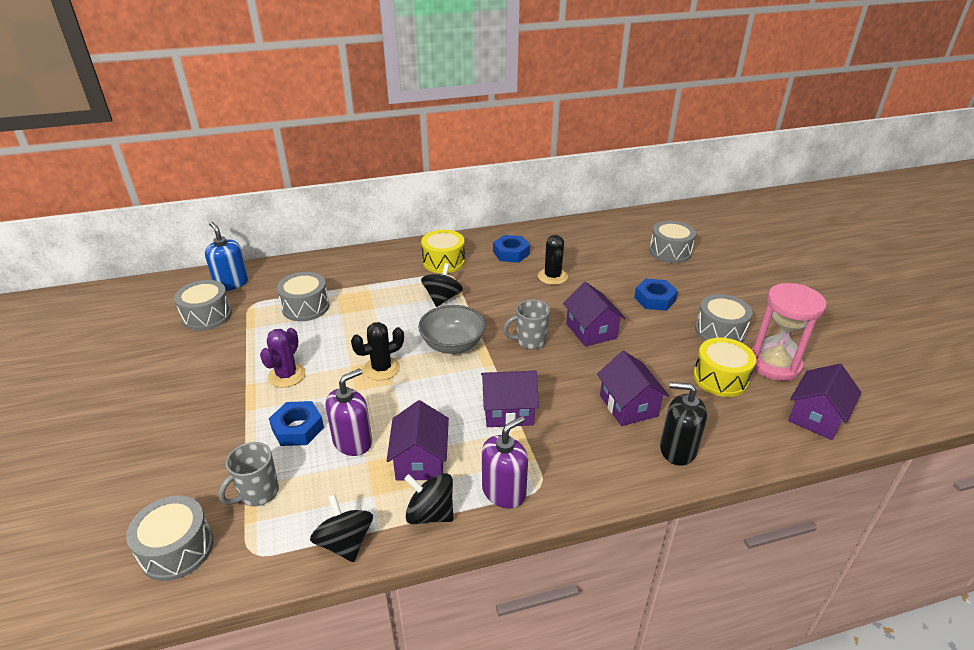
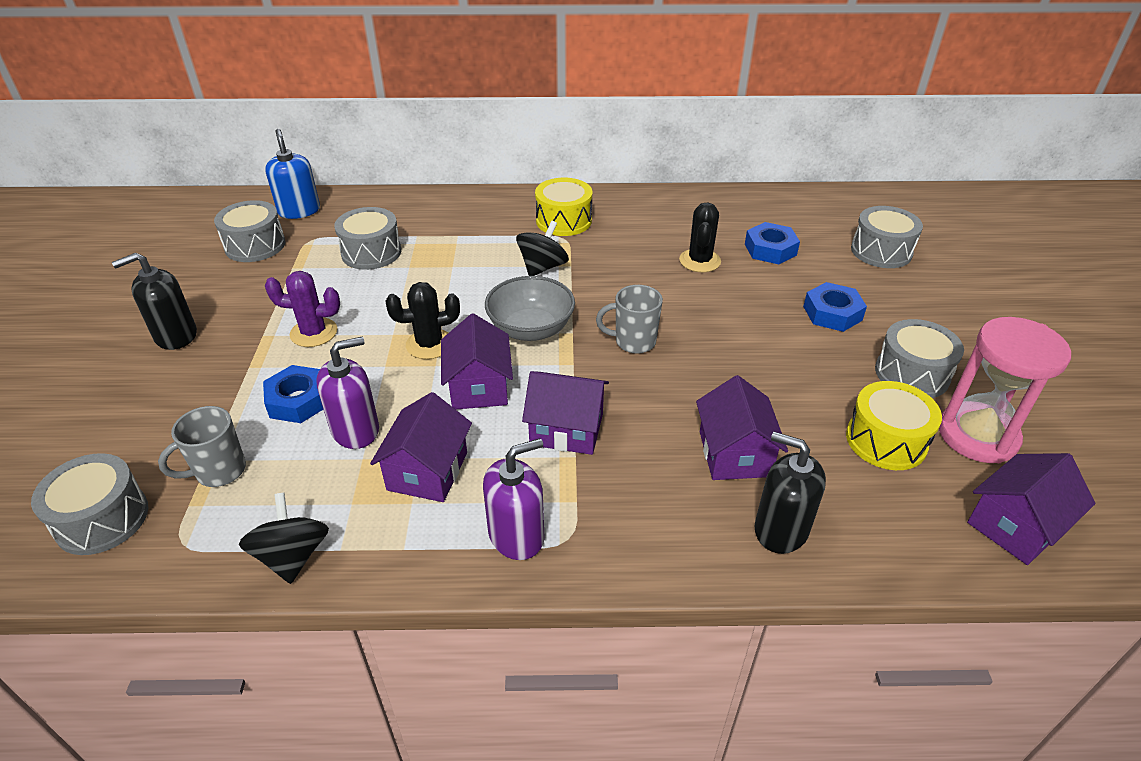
camera: 15 degrees right, 5 degrees up
purple cactus [260,328,305,388] -> purple cactus turned 60 degrees clockwise [265,271,340,347]
black spinning top [404,473,454,524] -> none
blue nut [493,235,530,263] -> blue nut moved to [745,222,800,264]
purple house [563,282,626,347] -> purple house moved to [441,313,513,410]
none -> black soap dispenser [112,253,197,350]

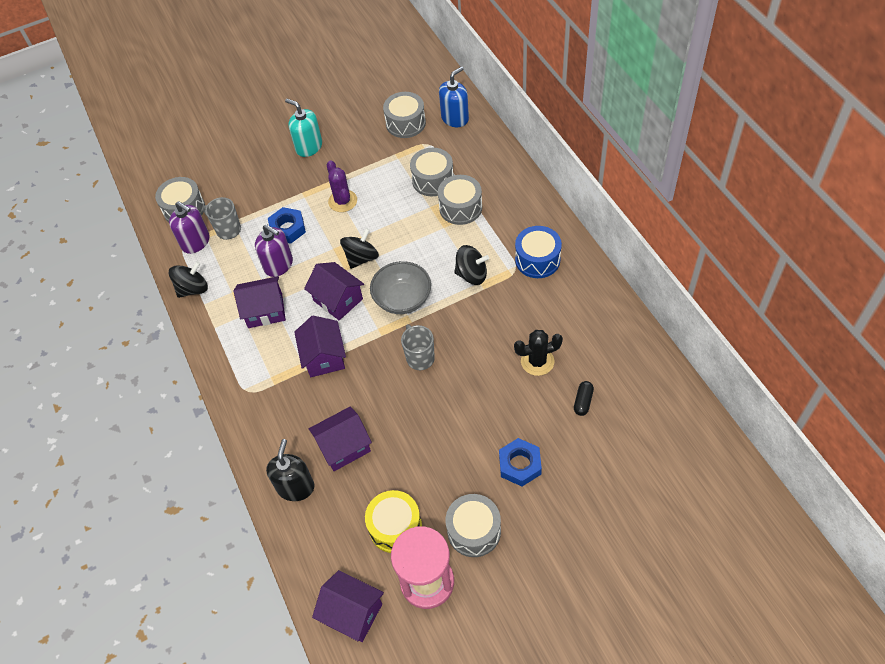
camera: 70 degrees right, 15 degrees up
black soap dispenser [112,253,197,350] -> turquoise soap dispenser [285,99,322,157]
black cactus [386,282,460,359] -> black spinning top [340,228,379,269]
purple house [441,313,513,410] -> purple house turned 75 degrees clockwise [304,262,364,320]
purple soap dispenser [483,438,545,560] -> purple soap dispenser moved to [169,201,210,254]
yellow drum [535,178,592,236] -> blue drum [515,226,562,278]
blue nut [745,222,800,264] -> black capsule [574,381,594,416]
grey drum [851,206,923,268] -> grey drum moved to [438,175,482,225]

